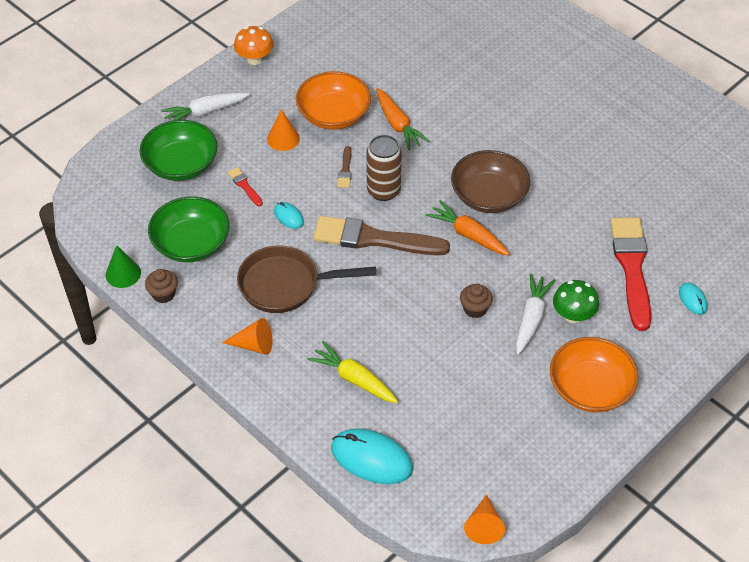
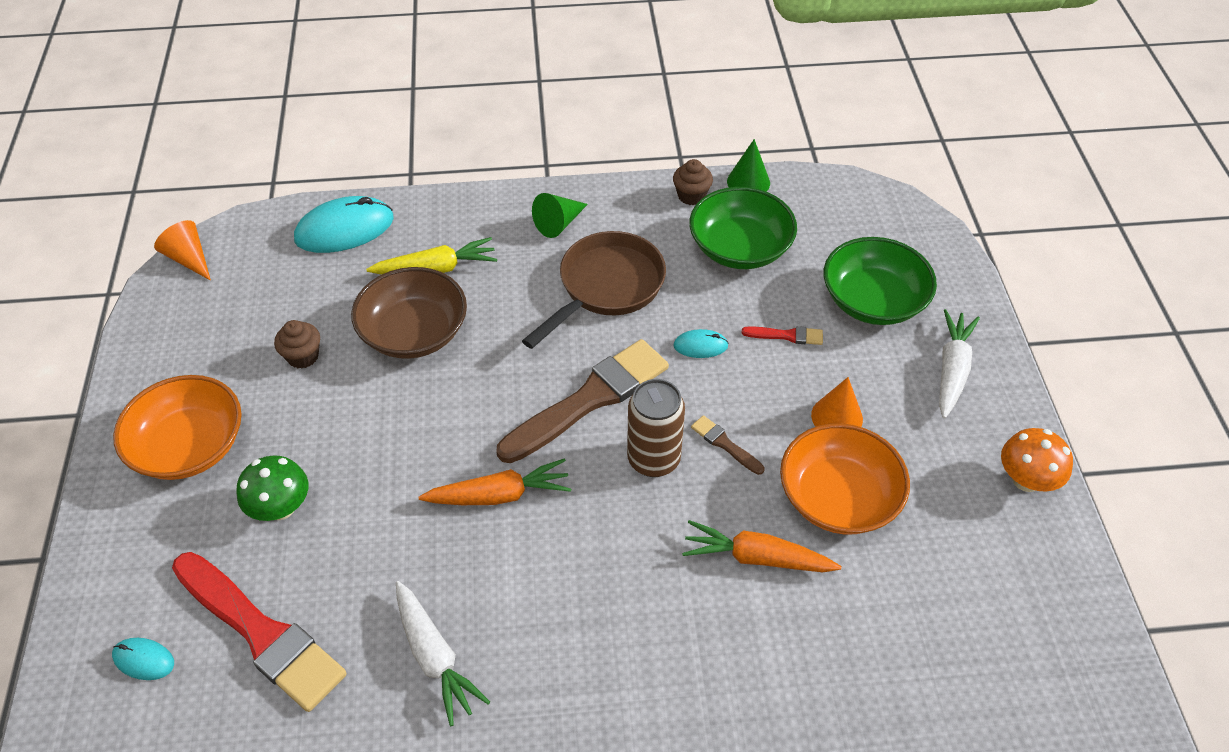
camera: 130 degrees right, 0 degrees up
orange cone [222,318,273,355] -> green cone [532,193,588,238]
brown bowl [451,150,530,213] -> brown bowl moved to [351,267,467,359]
brown cupcake [460,284,493,318] -> brown cupcake moved to [274,320,320,369]
white carrot [516,273,555,355] -> white carrot moved to [396,581,490,726]

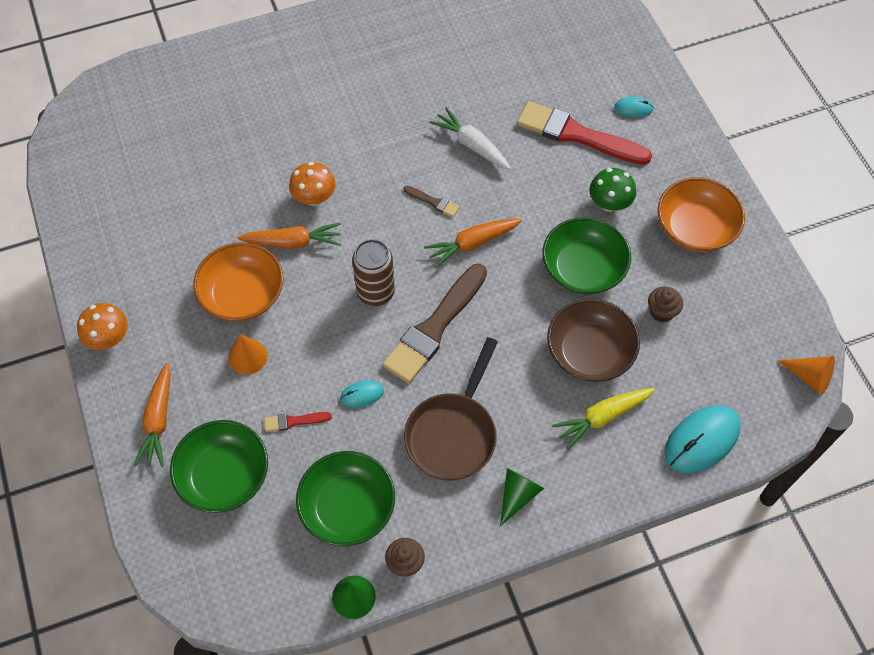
camera: 165 degrees right, 10 degrees up
brown brush [691,415,764,475] -> brown brush moved to [403,186,460,217]
white carrot [939,309,980,418] -> orange carrot [133,363,171,467]
none -> orange mushroom [289,162,336,206]
none -> green bowl [542,217,631,294]

